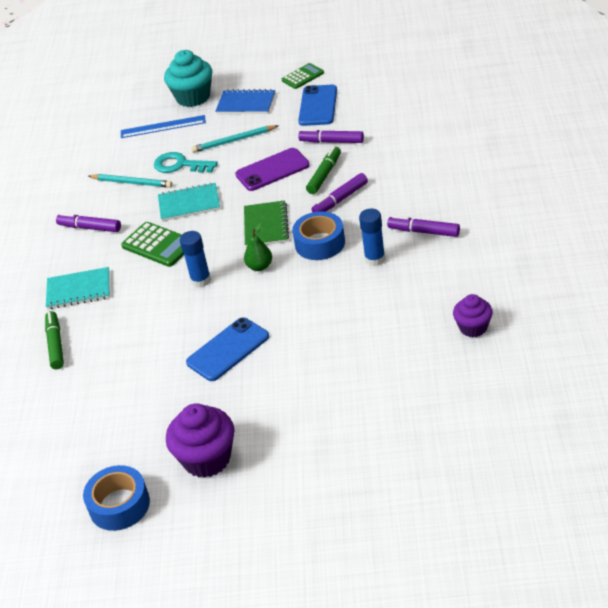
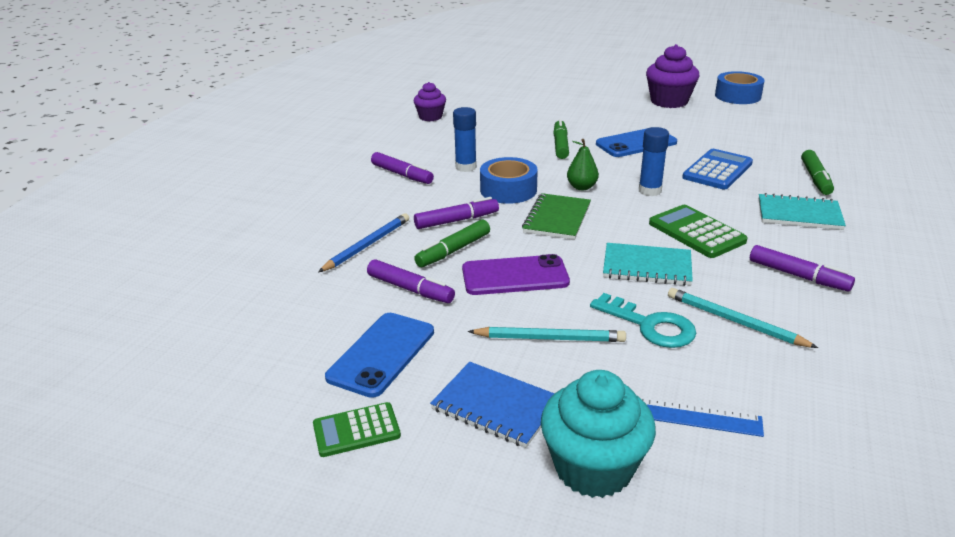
camera: 165 degrees left, 10 degrees down
none -> blue pencil [318,213,409,272]
none -> green marker [554,119,569,159]
none -> blue calculator [682,149,753,189]

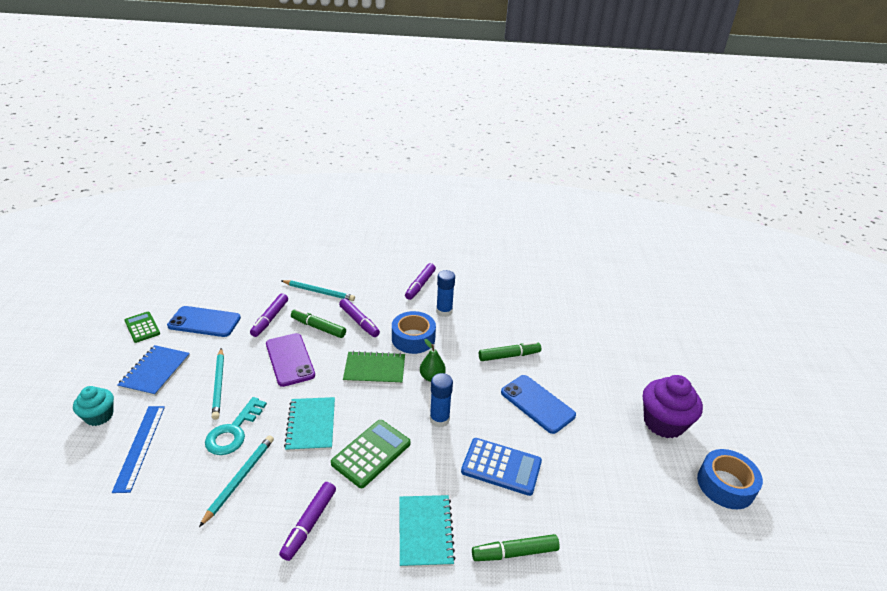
camera: 70 degrees right, 5 degrees up
blue pencil [318,213,409,272] -> turquoise pencil [281,280,355,301]
purple cupcake [414,82,446,121] -> none
turquoise cupcake [541,370,656,498] -> turquoise cupcake [73,386,114,426], size x0.61

